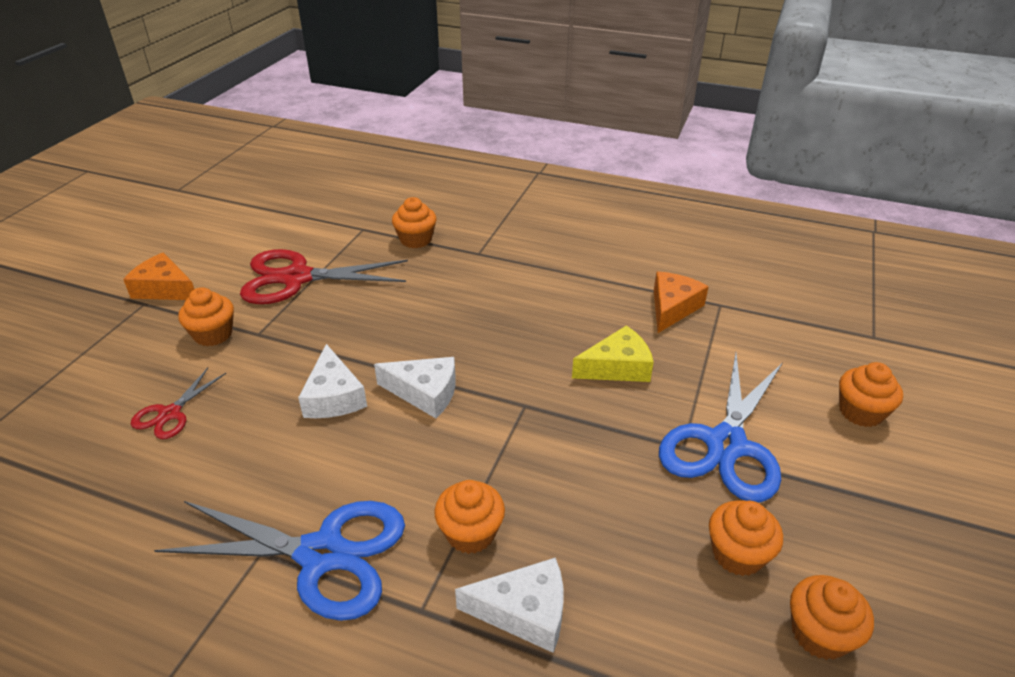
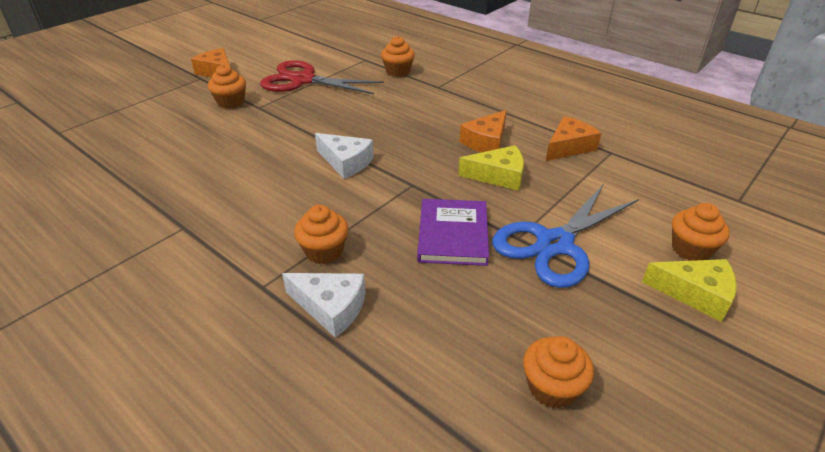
camera: 20 degrees right, 0 degrees up
red scissors [131,368,226,439] -> none
blue scissors [154,501,405,621] -> none
white cheese [298,344,367,418] -> none
orange cupcake [709,500,783,576] -> none
none -> purple book [417,199,489,266]
none -> orange cheese [460,110,507,152]
none -> yellow cheese [642,259,737,322]

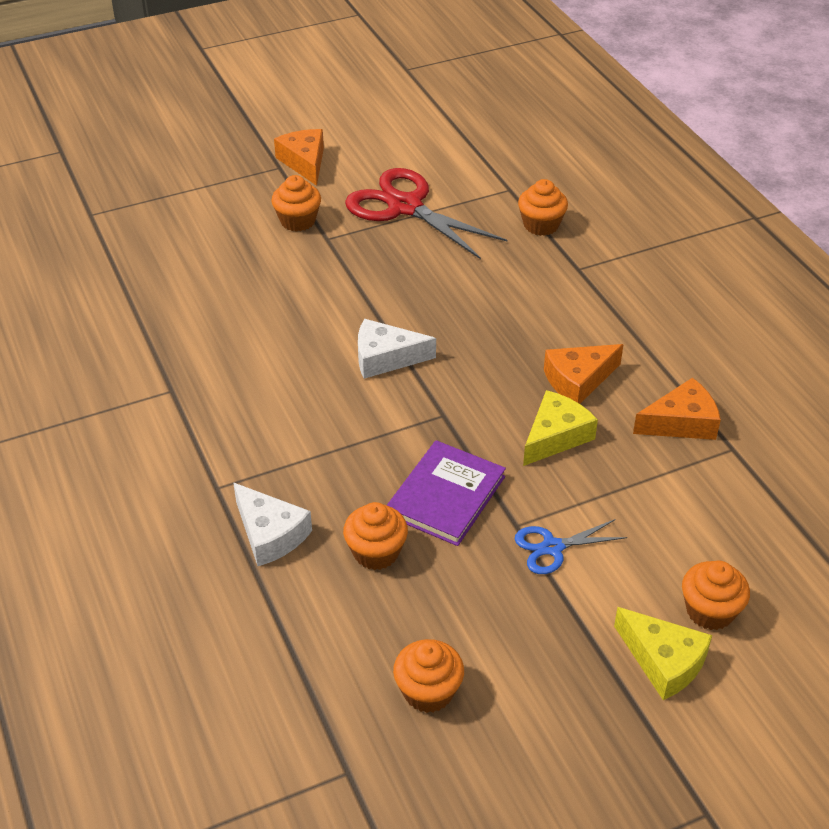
camera: 25 degrees right, 5 degrees up
orange cupcake [294,205,348,264] -> orange cupcake moved to [343,502,408,570]
white cheese [315,133,374,179] -> white cheese turned 120 degrees clockwise [358,319,436,379]
yellow cheese [458,145,524,191] -> yellow cheese turned 75 degrees counterclockwise [523,390,598,466]
blue scissors [492,185,639,288] -> blue scissors [515,519,627,574], size x0.50

